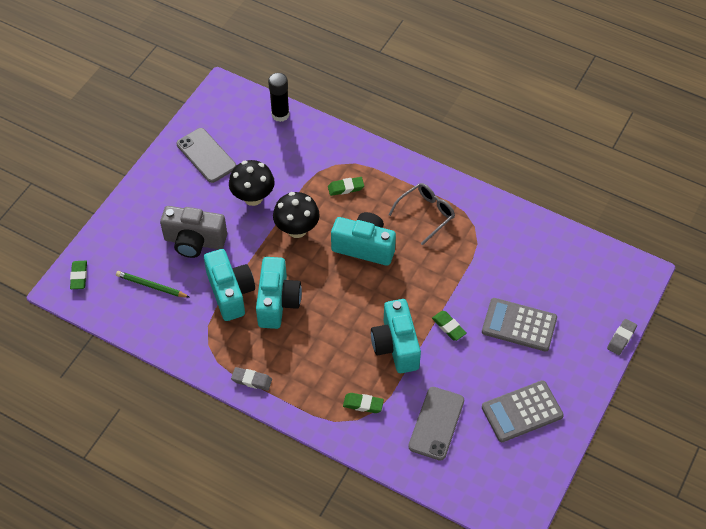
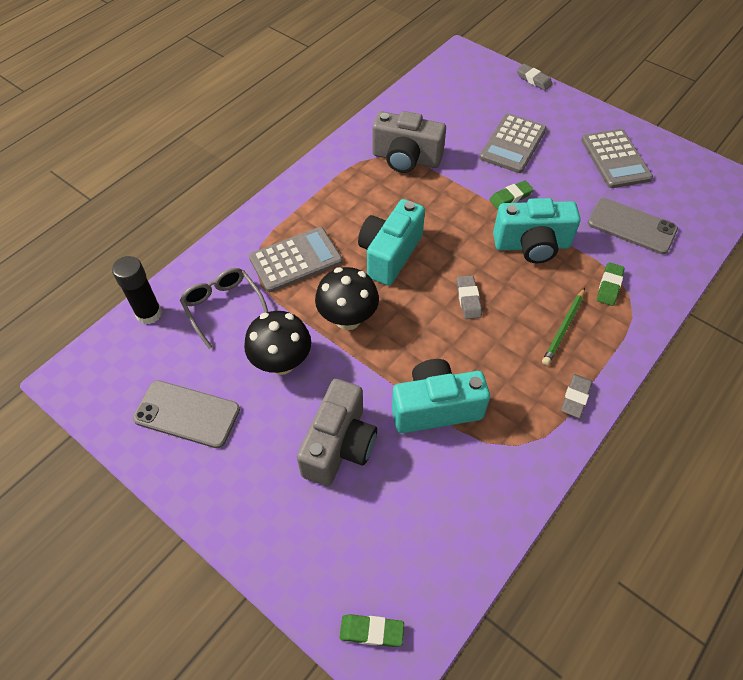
camera: 80 degrees left, 0 degrees up
green pencil [116,271,190,298] -> green pencil moved to [542,288,585,365]
grey phone [176,128,236,183] -> grey phone turned 45 degrees clockwise [133,380,240,448]
turquoise camera [256,257,302,329] -> none
green eraser [328,177,364,196] -> grey calculator [249,227,343,292]
grey glasses [388,183,455,245] -> grey glasses moved to [180,268,268,349]
none -> grey camera [372,111,446,173]
none -> grey eraser [457,275,482,319]

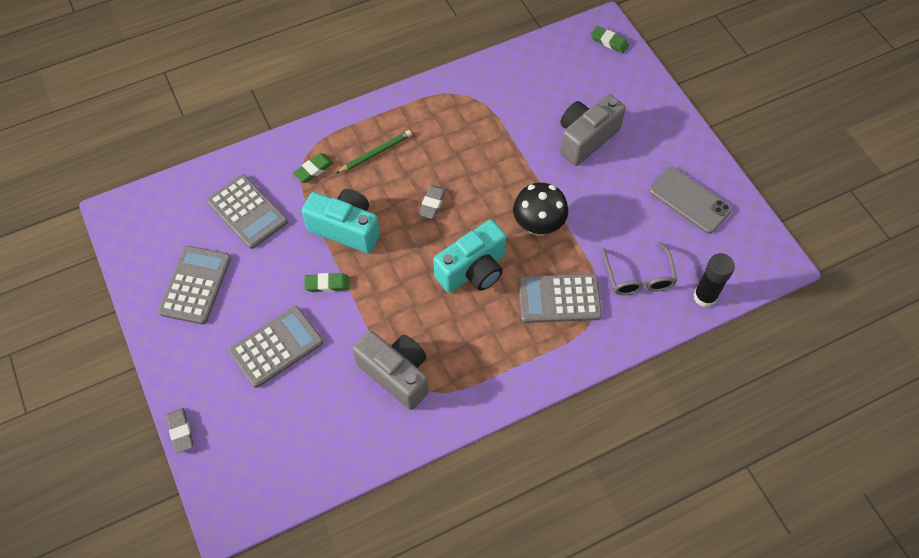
camera: 155 degrees left, 5 degrees up
black mushroom [244,311,311,375] -> none
turquoise camera [392,359,490,433] -> none
grey eraser [561,374,592,418] -> none
grey phone [588,198,678,254] -> grey calculator [207,174,288,249]

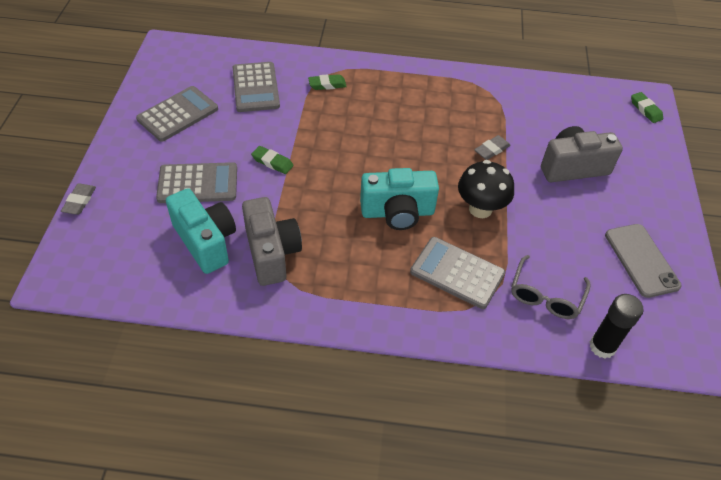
camera: 30 degrees right, 10 degrees down
turquoise camera [302,189,380,254] -> turquoise camera moved to [166,188,236,274]
green pencil [336,130,412,173] -> none
grey eraser [418,185,446,219] -> grey eraser moved to [474,135,510,160]

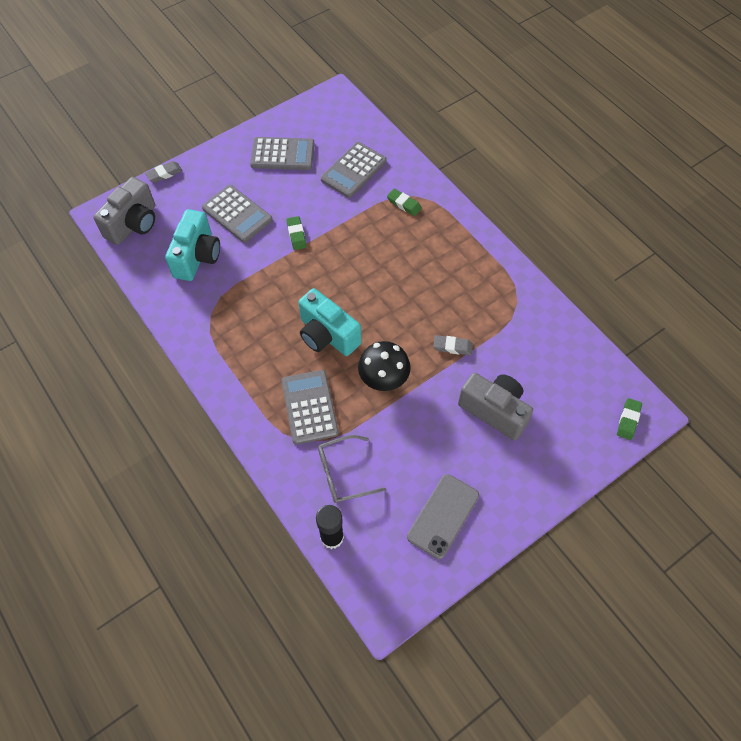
camera: 50 degrees right, 10 degrees up
grey camera [242,197,302,286] -> grey camera moved to [93,177,155,245]

